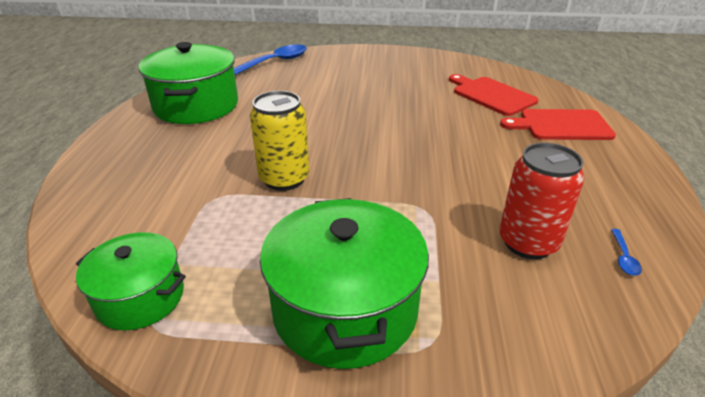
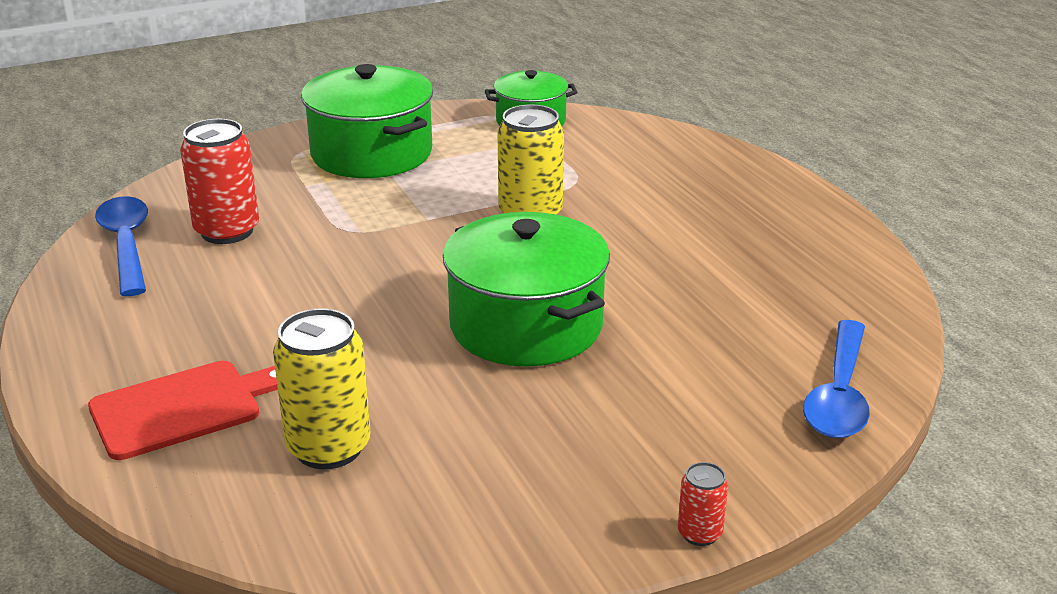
camera: 150 degrees right, 5 degrees down
green pot [138,42,238,124] -> green pot moved to [443,212,610,367]
red cutting board [449,74,538,116] -> yellow can [273,308,370,469]
blue spoon [611,229,642,276] -> blue spoon [95,196,148,296], size x2.37
none -> red can [678,462,728,546]

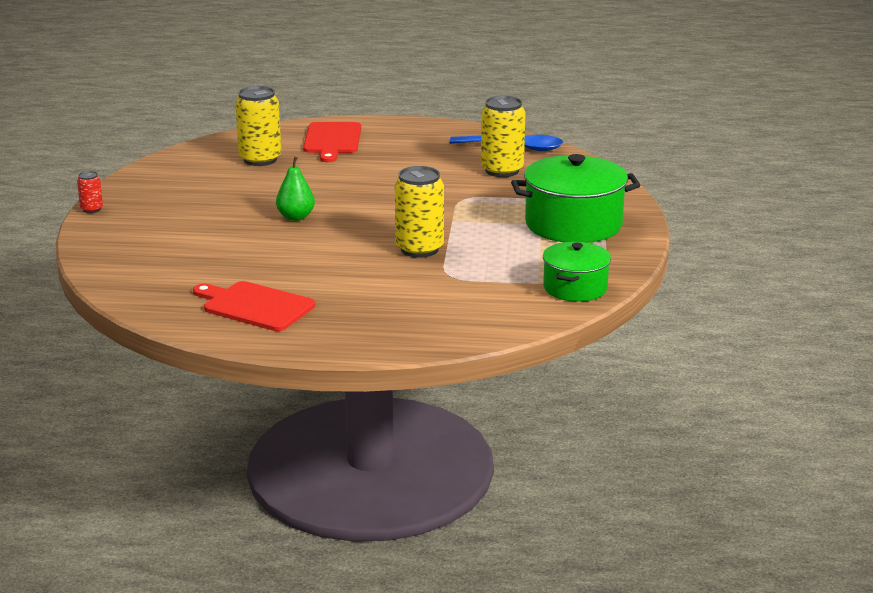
camera: 120 degrees right, 5 degrees down
red can [180,119,259,244] -> yellow can [481,96,525,177]
green pot [443,212,610,367] -> green pear [276,157,315,221]
blue spoon [803,320,870,439] -> none
none -> red cutting board [193,281,315,331]

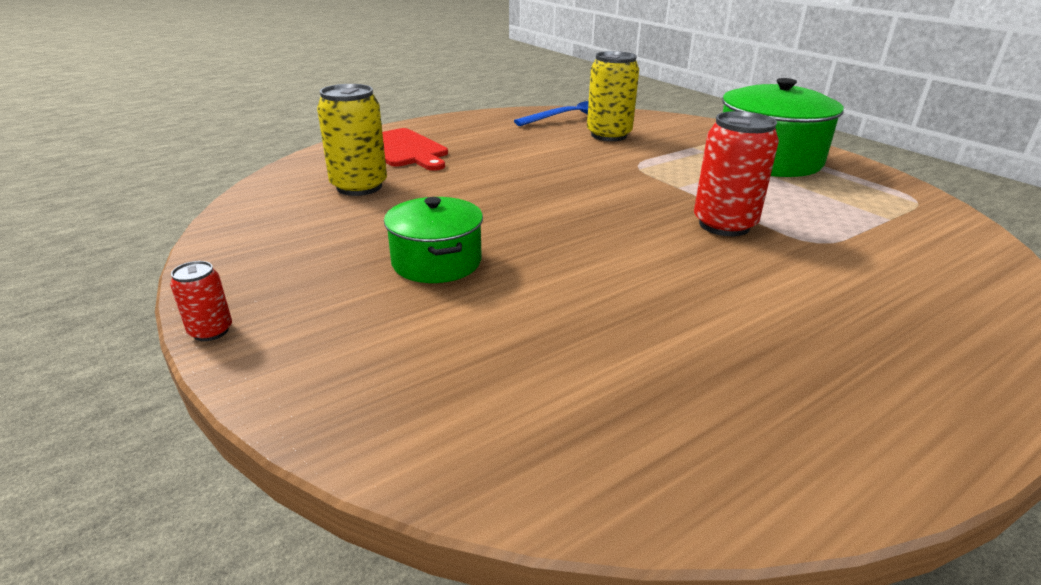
camera: 40 degrees left, 5 degrees up
red cutting board [193,281,315,331] -> none
green pear [276,157,315,221] -> none
yellow can [395,166,444,258] -> red can [694,111,779,236]
green pot [543,242,611,302] -> green pot moved to [384,197,483,283]

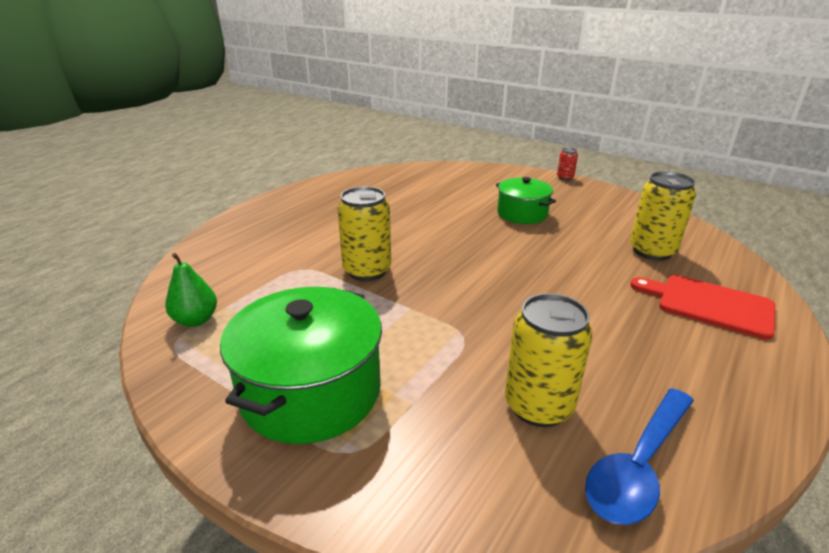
camera: 160 degrees right, 0 degrees up
red can [694,111,779,236] -> yellow can [337,186,391,281]
none -> green pear [165,253,217,327]

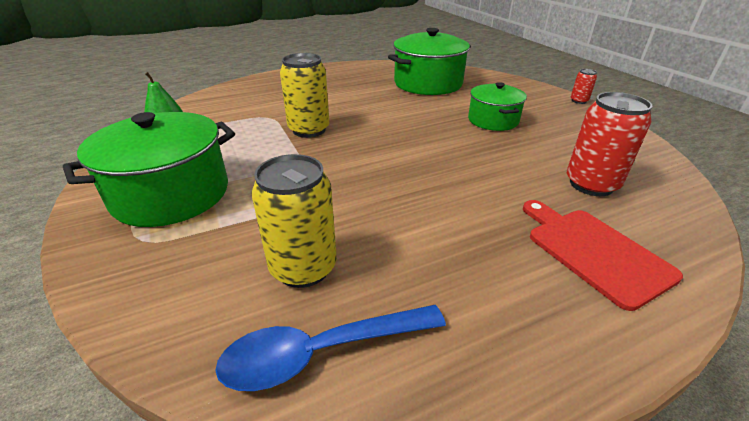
camera: 30 degrees right, 5 degrees up
yellow can [630,171,696,261] -> red can [567,92,652,196]
none -> green pot [388,28,471,95]

